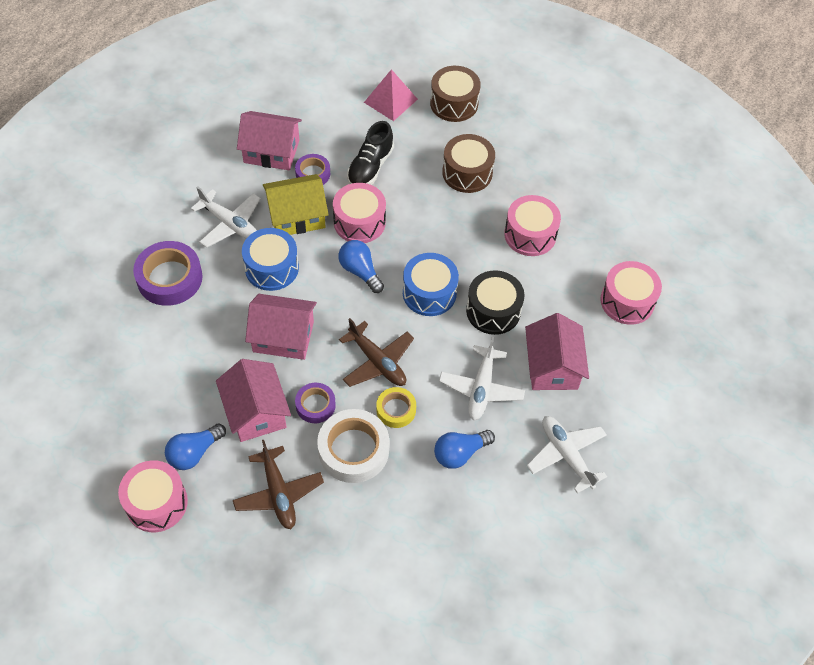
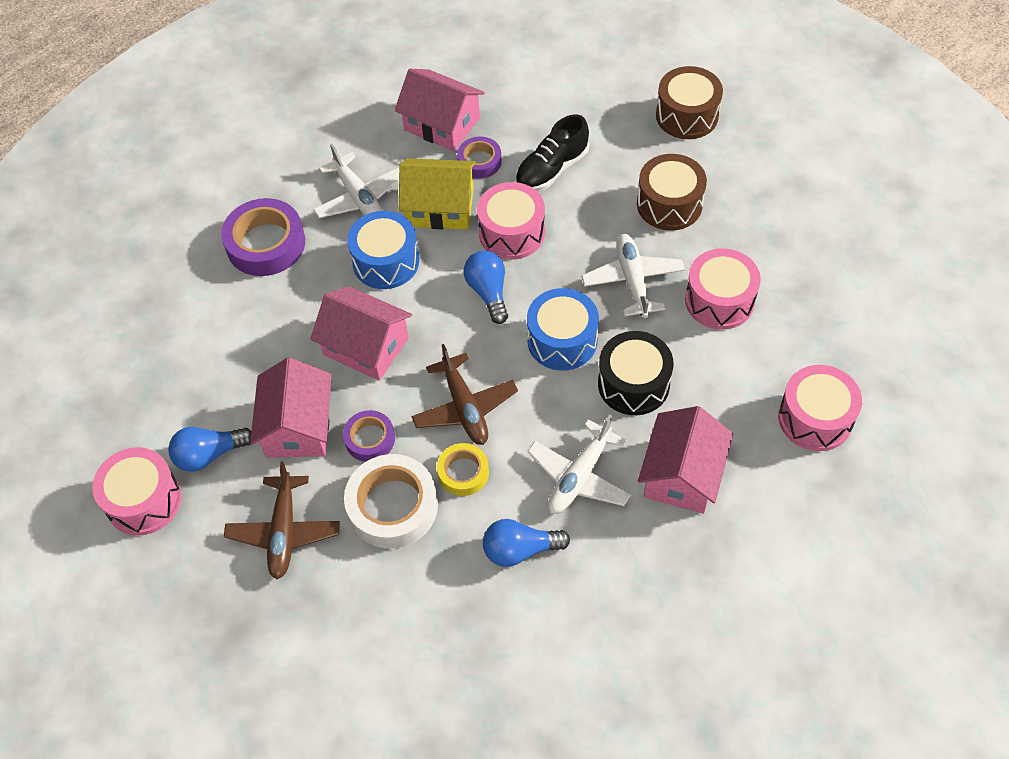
camera: 25 degrees right, 0 degrees up
pink pyramid [364,69,418,121] -> none
white plane [527,416,607,493] -> white plane moved to [582,234,685,318]

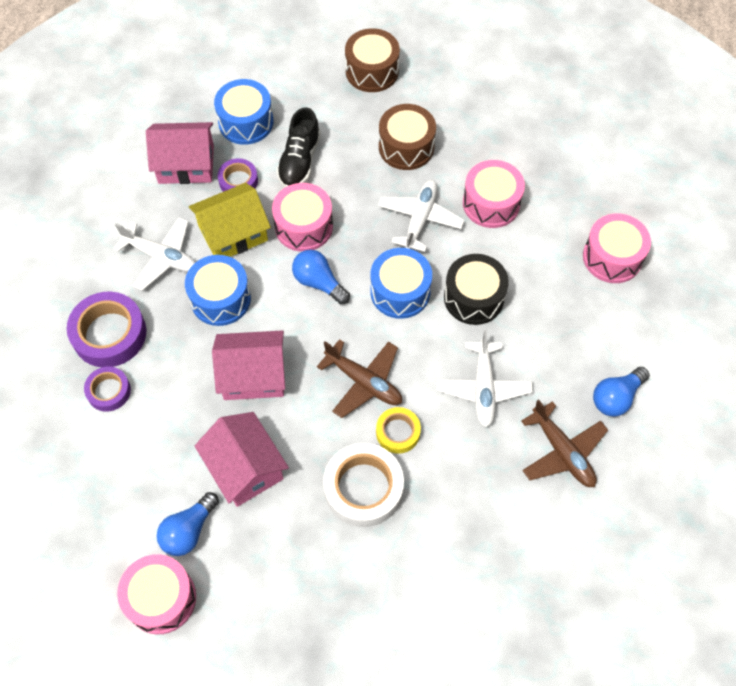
camera: 35 degrees left, 5 degrees up
brown plane [224,461,340,579] -> brown plane moved to [521,399,608,487]
purple tape [343,410,395,462] -> purple tape moved to [84,367,131,412]
blue light bulb [483,519,570,567] -> blue light bulb moved to [593,367,650,417]
white plane [582,234,685,318] -> white plane turned 60 degrees clockwise [378,180,464,252]
pink house [638,406,733,514] -> none
none -> blue drum [214,79,273,145]

